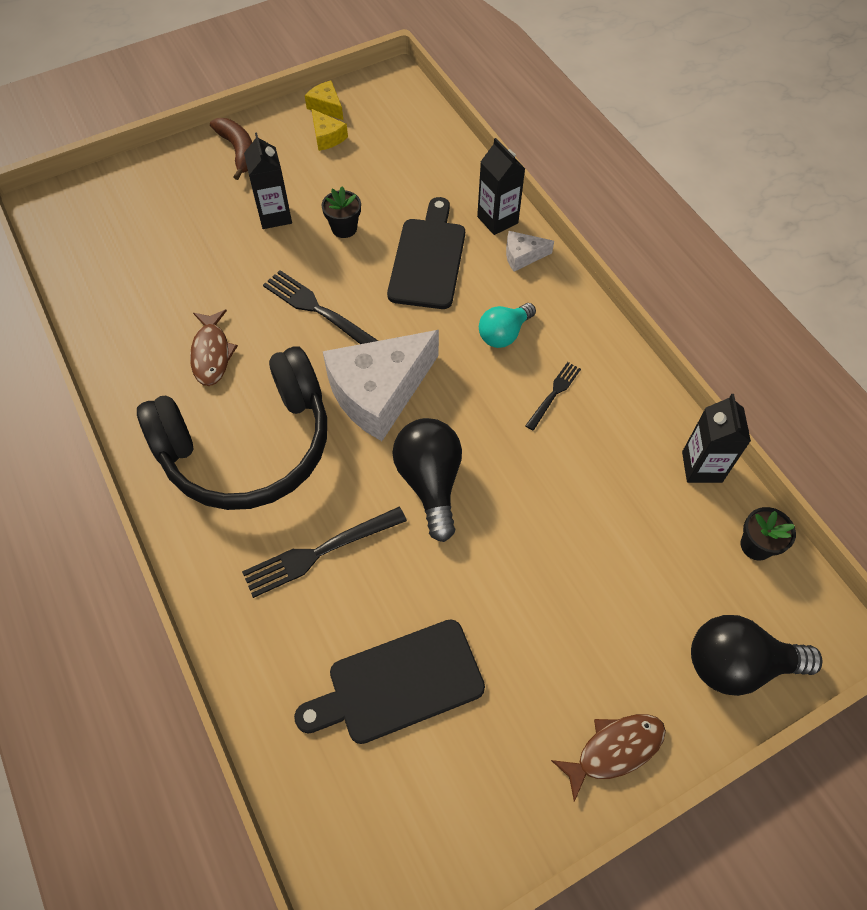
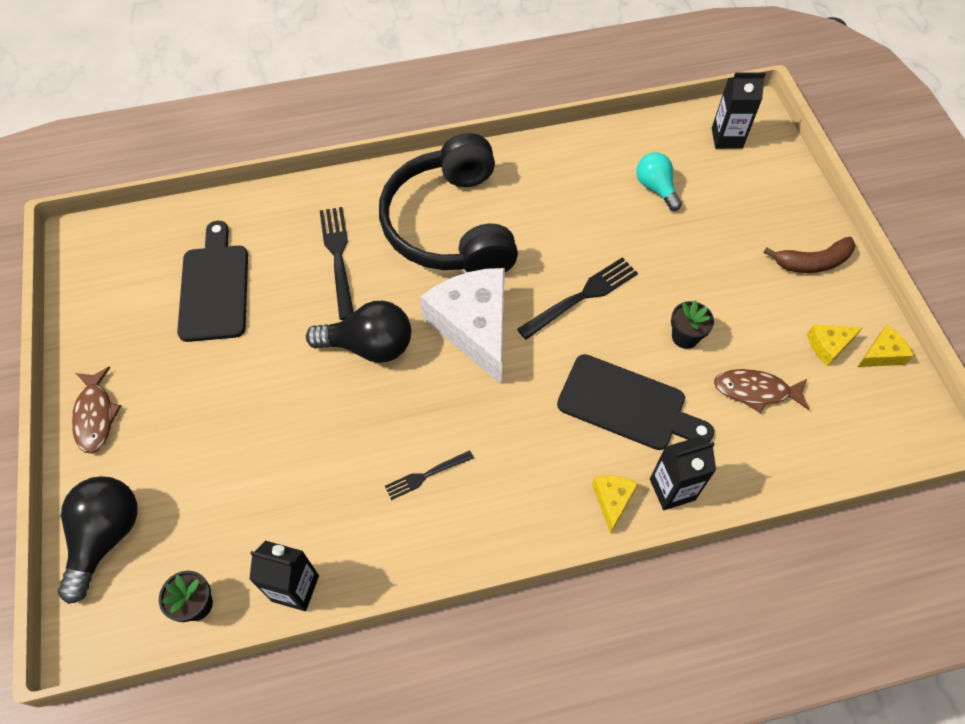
camera: 105 degrees right, 0 degrees up
brown fish [190,310,238,386] -> brown fish moved to [714,369,809,413]
black carton [244,133,292,229] -> black carton moved to [712,72,766,149]
turquoise light bulb [479,303,536,348] -> turquoise light bulb moved to [636,152,682,211]
white cheese [506,231,554,272] -> yellow cheese [592,475,638,534]
black fork [525,362,581,431] -> black fork turned 105 degrees clockwise [385,450,474,500]

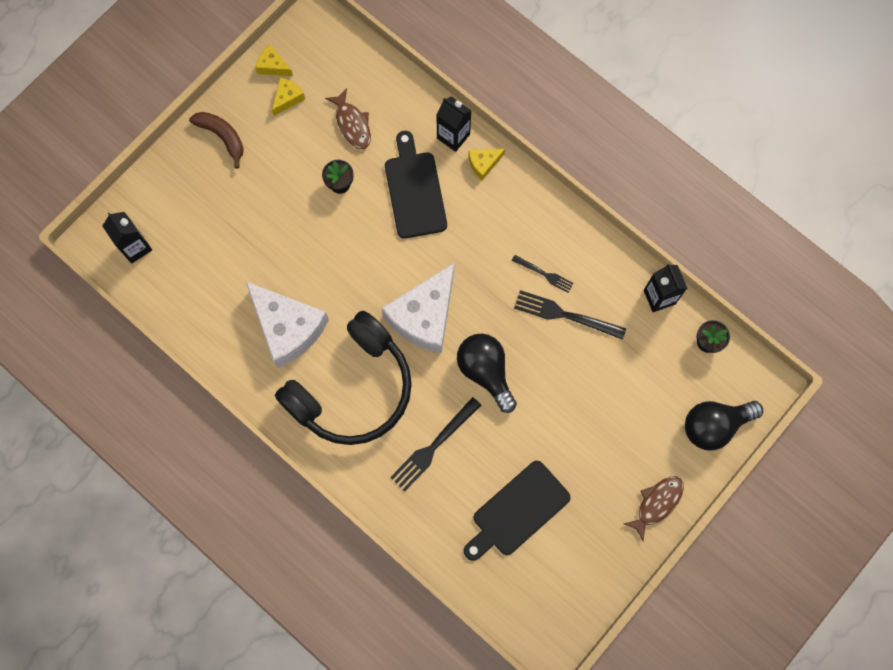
camera: 125 degrees left, 15 degrees up
black fork [517,257,638,340] -> black fork moved to [514,290,626,340]
turquoise light bulb [636,152,682,211] -> none
yellow cheese [807,324,862,366] -> yellow cheese turned 90 degrees counterclockwise [272,78,305,116]
none -> white cheese [246,282,329,368]

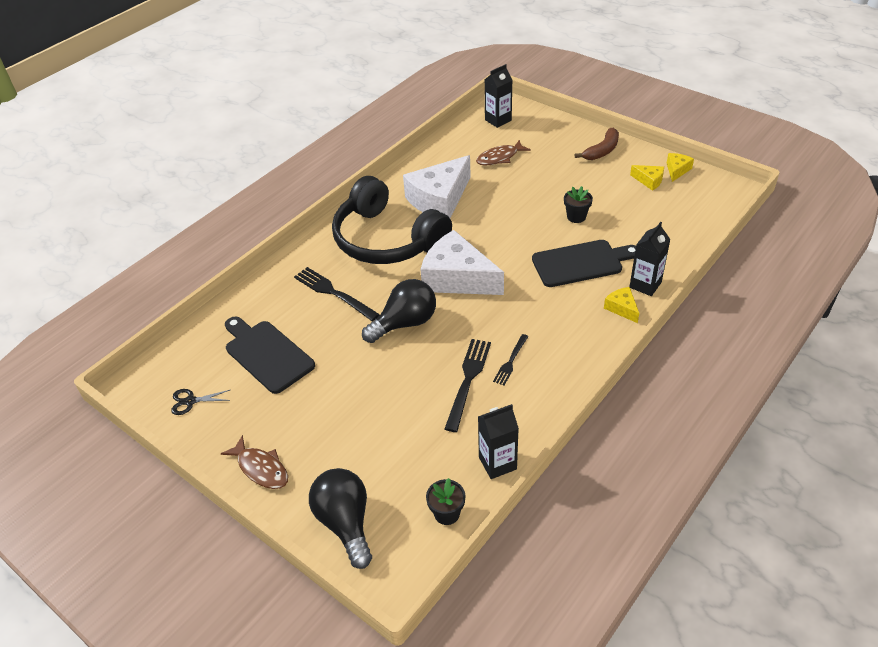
camera: 90 degrees right, 30 degrees down
brown fish [325,88,371,149] -> brown fish moved to [476,140,531,165]
none -> black scissors [171,389,230,415]

